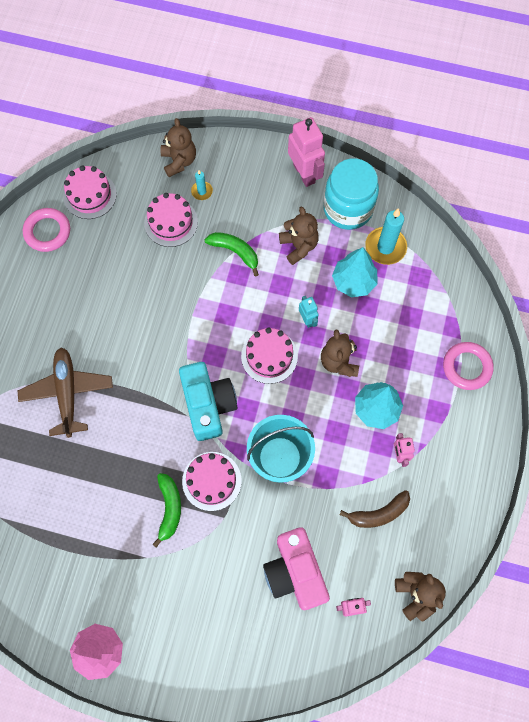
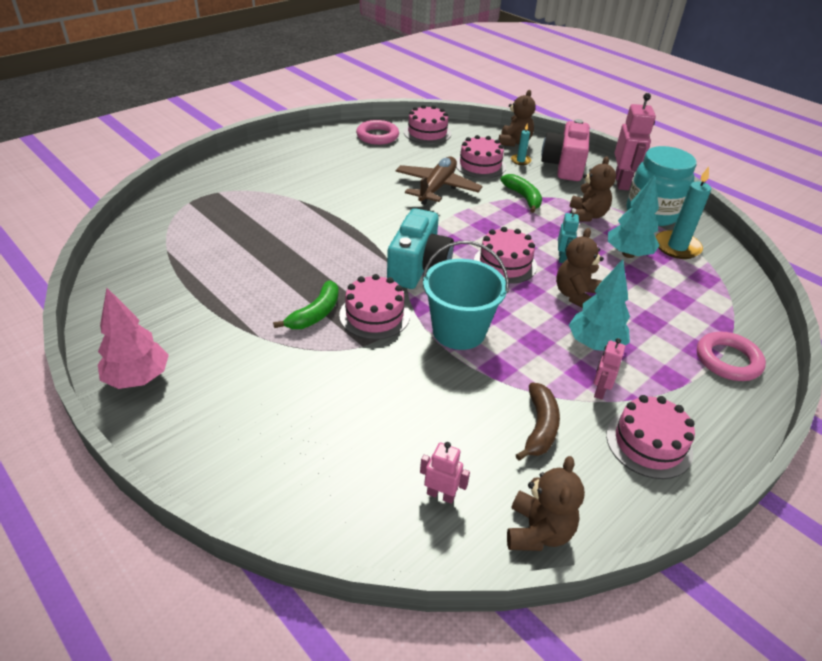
camera: 30 degrees right, 30 degrees down
brown plane [18,347,113,438] -> brown plane moved to [395,156,482,205]
pink camera [263,527,330,610] -> pink camera moved to [541,119,590,181]
brown banana [340,490,410,528] -> brown banana turned 90 degrees counterclockwise [516,383,560,460]
none -> pink cake [606,395,695,479]

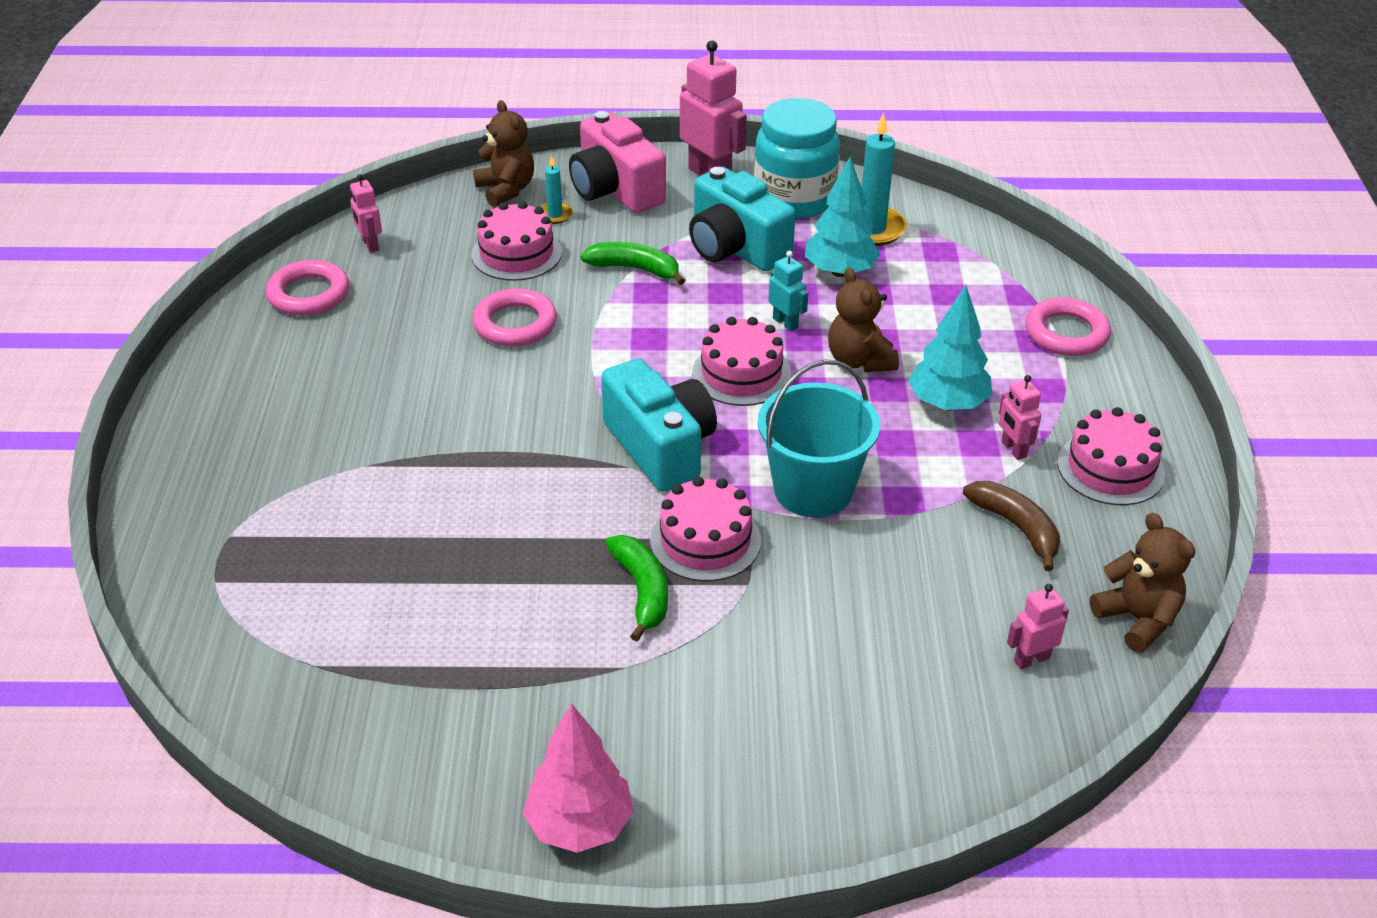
camera: 45 degrees left, 0 degrees up
brown plane [395,156,482,205] -> pink ring [473,288,557,347]
pink cake [404,105,451,144] -> pink robot [350,174,382,253]
brown teddy bear [569,156,616,222] -> turquoise camera [689,167,796,271]

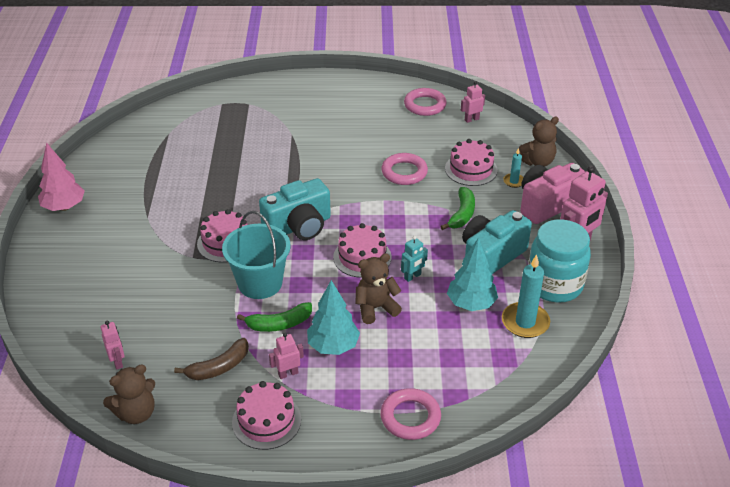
camera: 90 degrees right, 0 degrees up
green banana [605,535,668,641] -> green banana moved to [237,302,312,332]

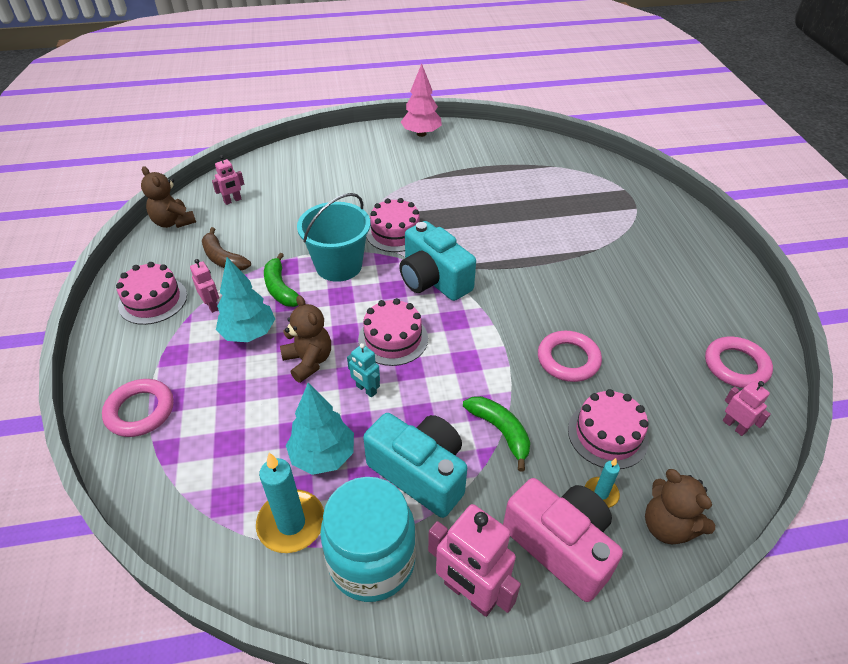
camera: 80 degrees right, 5 degrees up
green banana [440,187,475,230] -> green banana turned 135 degrees counterclockwise [463,396,530,472]

